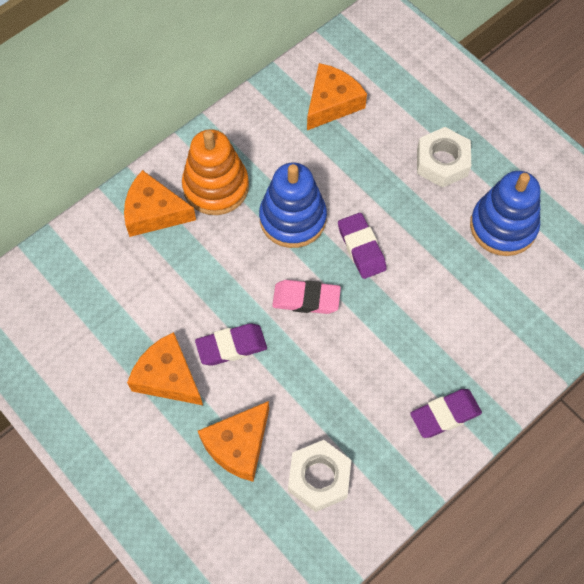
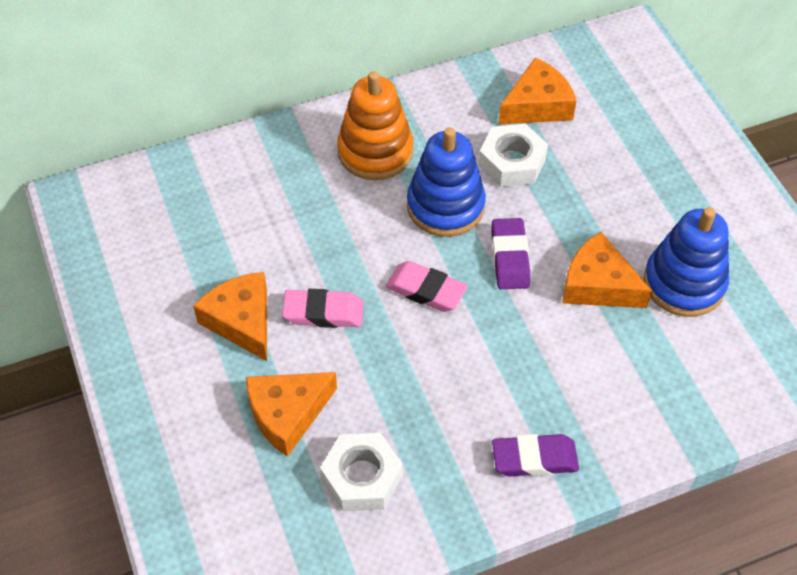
camera: 20 degrees right, 10 degrees down
orange cheese [124,170,196,237] -> orange cheese moved to [562,232,652,308]
purple eraser [195,323,267,366] -> pink eraser [282,289,364,328]
white nut [417,127,471,188] -> white nut moved to [479,124,548,187]

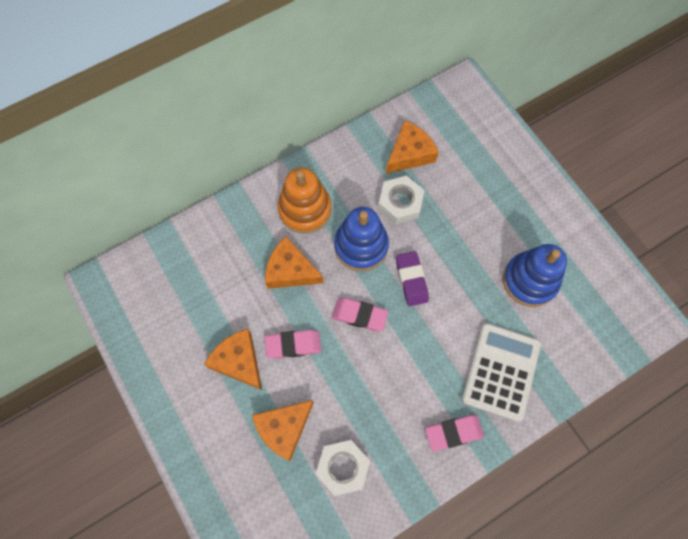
camera: 10 degrees left, 15 degrees up
purple eraser [492,434,579,477] -> pink eraser [425,414,484,451]
orange cheese [562,232,652,308] -> orange cheese moved to [265,236,323,289]
none -> white calculator [462,323,541,422]

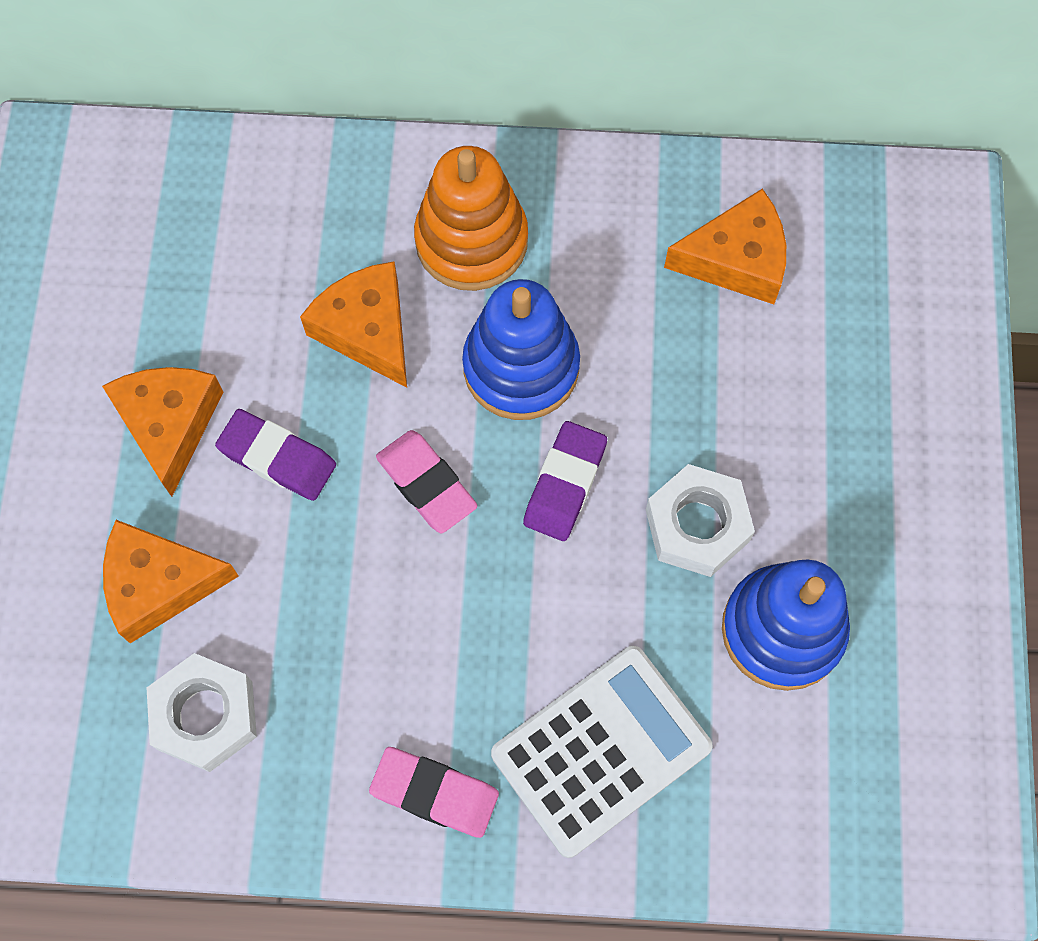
camera: 35 degrees right, 0 degrees up
pink eraser [265,330,321,359] -> purple eraser [215,409,336,501]
white nut [378,175,425,225] -> white nut moved to [646,464,755,577]

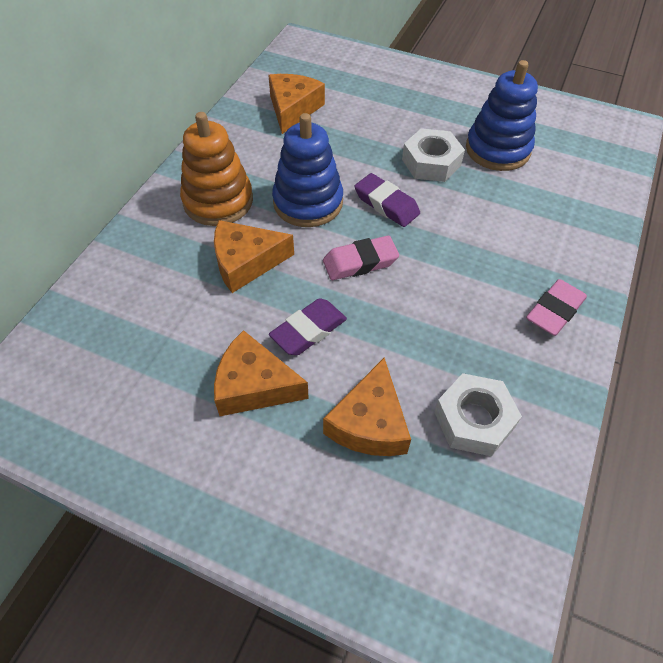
camera: 70 degrees left, 15 degrees down
white calculator [491,646,713,858] -> none

